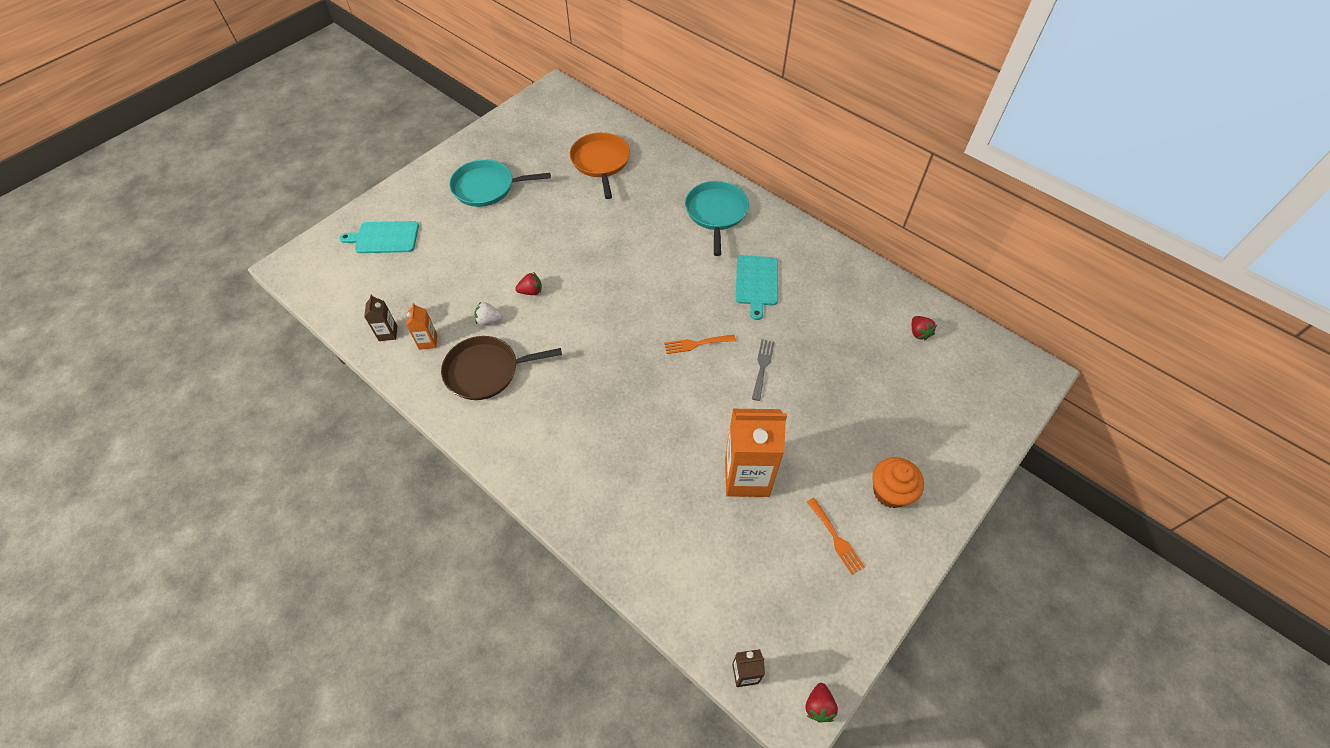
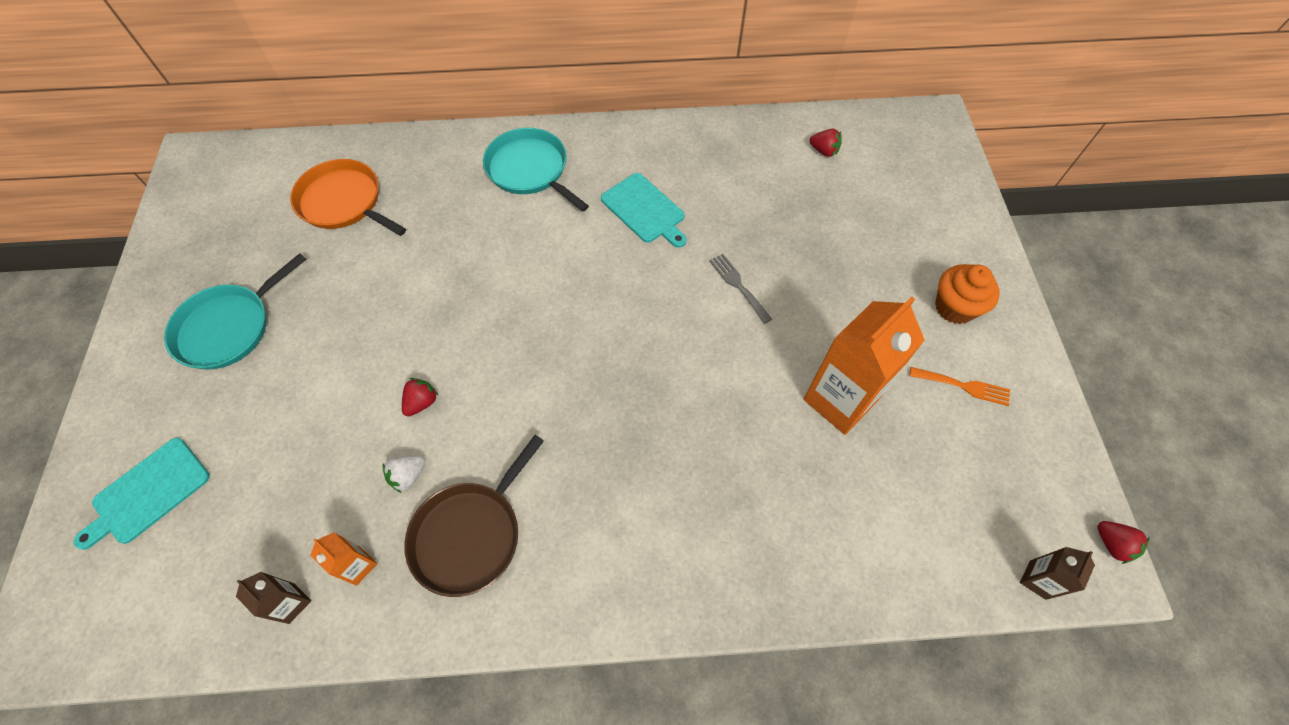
camera: 45 degrees left, 5 degrees up
orange fork [664,335,736,354] -> none

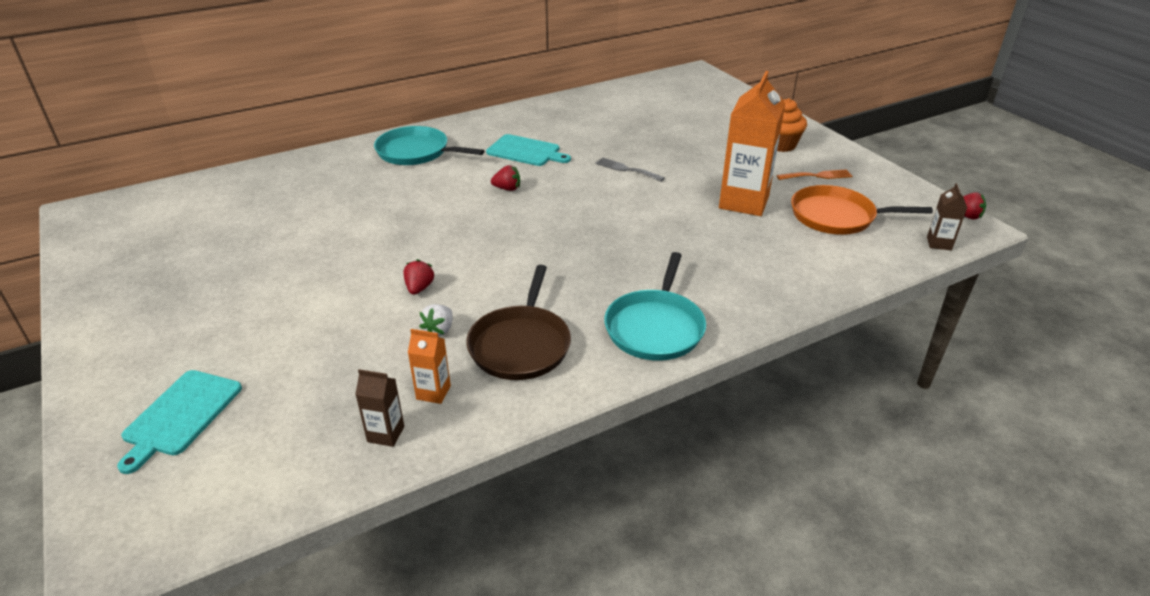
camera: 25 degrees left, 25 degrees down
turquoise pan [164,253,306,370] -> turquoise pan moved to [604,252,706,361]
orange pan [290,159,406,236] -> orange pan moved to [791,185,933,235]
red strawberry [810,129,842,157] -> red strawberry moved to [491,165,520,191]

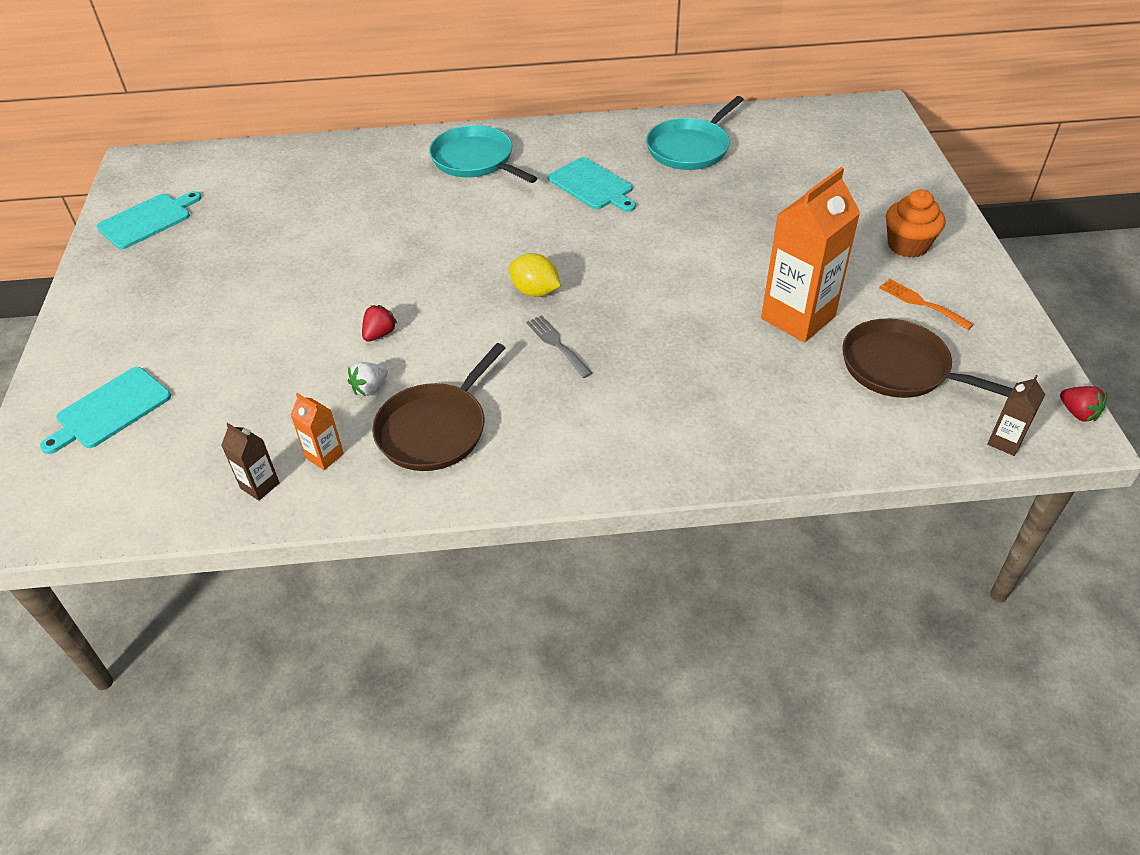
camera: 25 degrees right, 10 degrees up
red strawberry [491,165,520,191] -> none
grey fork [595,158,665,182] -> grey fork moved to [526,315,592,378]
turquoise pan [604,252,706,361] -> turquoise pan moved to [646,96,744,170]
orange fork [777,169,852,180] -> orange fork turned 150 degrees counterclockwise [879,279,974,330]
orange pan [791,185,933,235] -> brown pan [842,318,1013,398]
none -> turquoise cutting board [96,191,202,249]
none -> yellow lemon [509,253,561,297]

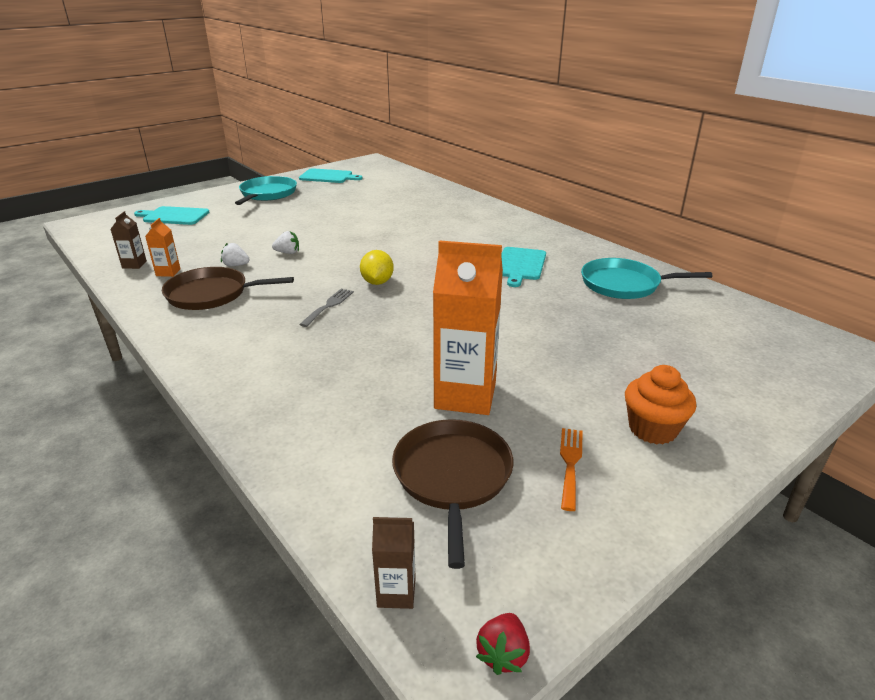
camera: 55 degrees right, 15 degrees down
red strawberry [362,305,397,342] -> white strawberry [272,231,299,254]
turquoise pan [429,125,537,183] -> turquoise pan moved to [235,176,297,205]

